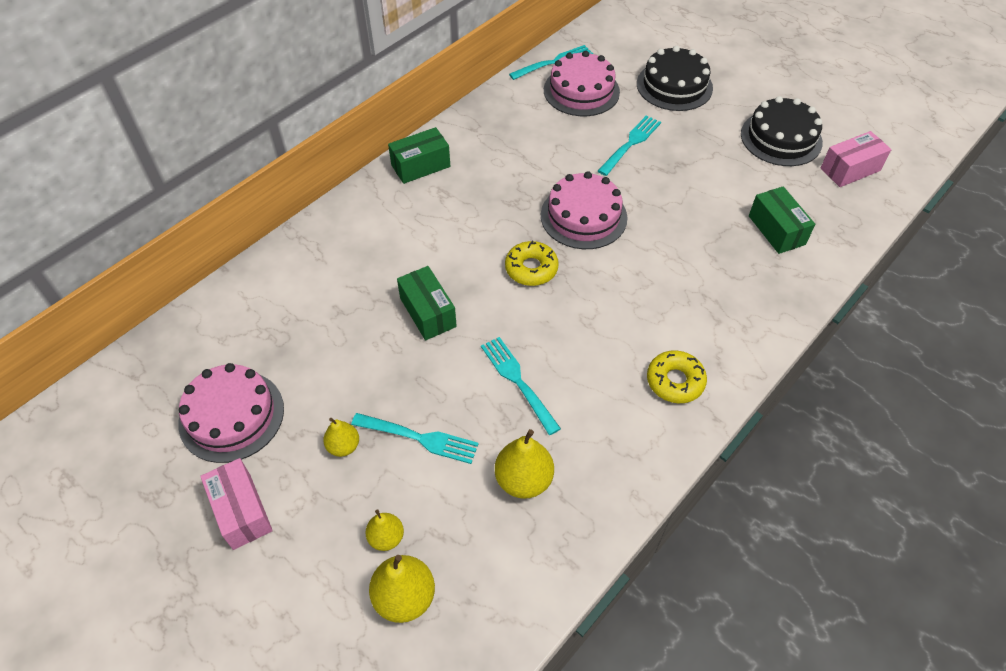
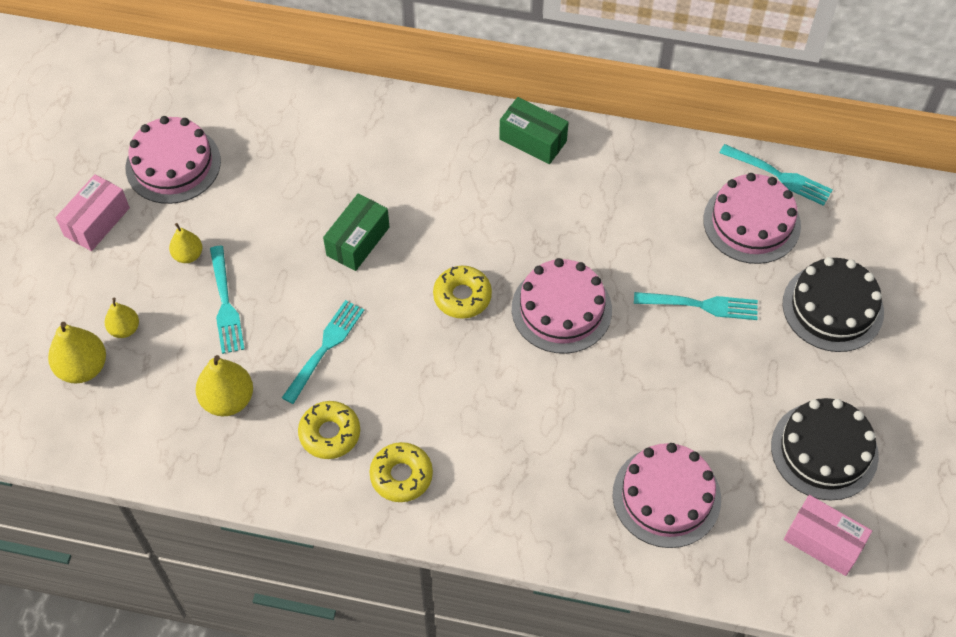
camera: 60 degrees right, 5 degrees up
green box [749,186,815,254] -> pink cake [613,443,721,548]
none -> yellow donut [298,401,360,459]

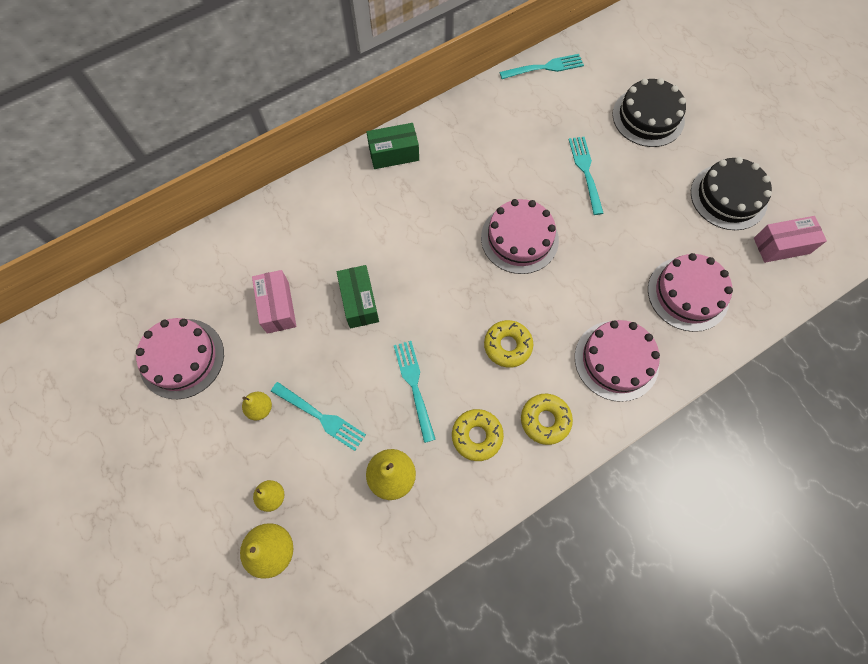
camera: 45 degrees left, 10 degrees up
pink box [56,174,130,251] -> pink box moved to [252,270,297,334]
yellow donut [433,266,492,319] -> yellow donut moved to [484,320,533,368]
turquoise fork [634,292,758,320] -> turquoise fork turned 60 degrees counterclockwise [568,137,603,215]
pink cake [703,173,801,264] -> pink cake moved to [575,320,660,402]

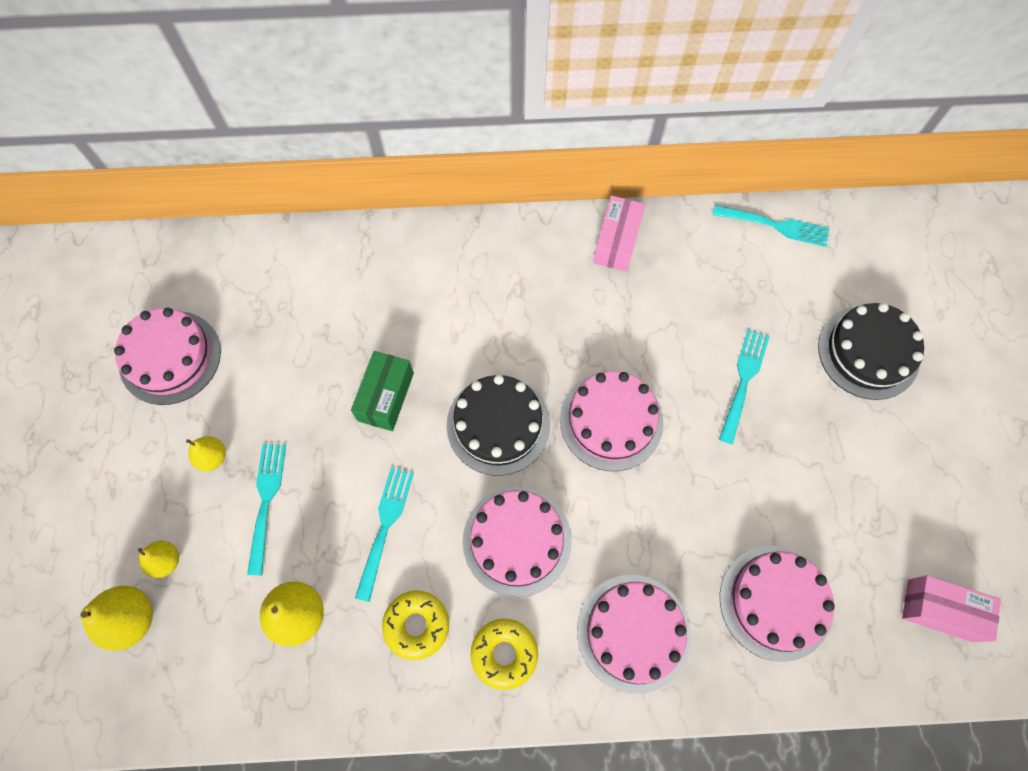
camera: 30 degrees right, 0 degrees up
pink box [252,270,297,334] -> pink box moved to [593,195,645,272]
turquoise fork [271,382,366,451] -> turquoise fork turned 150 degrees counterclockwise [247,444,286,575]
green box [367,123,419,169] -> none
yellow donut [484,320,533,368] -> pink cake [462,487,572,597]
black cake [691,157,772,230] -> black cake moved to [447,375,550,476]

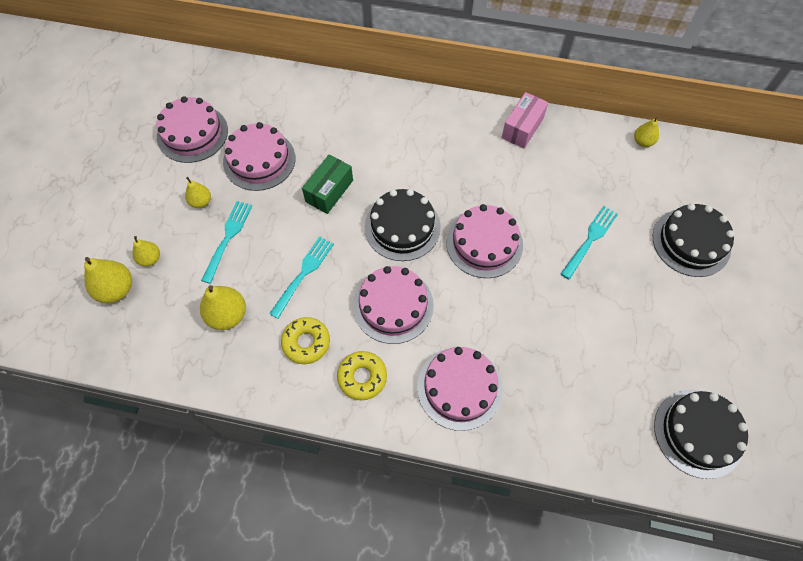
camera: 15 degrees right, 5 degrees down
turquoise fork [713,205,830,247] -> yellow pear [634,117,659,147]
pink cake [720,546,835,662] -> pink cake moved to [223,122,295,191]
pink box [902,575,1001,642] -> black cake [654,390,748,479]

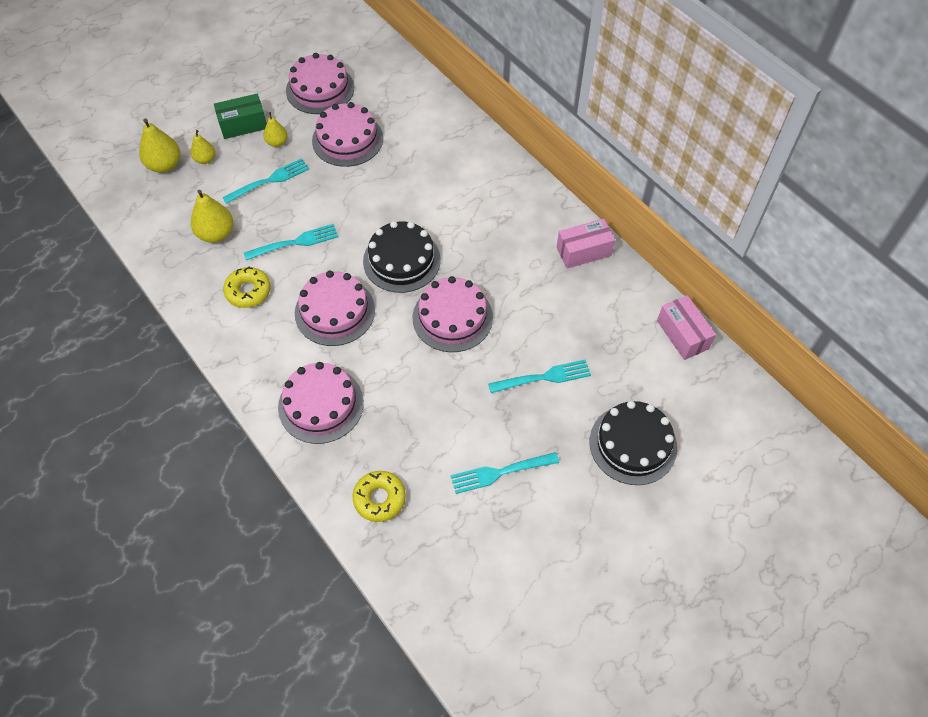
camera: 40 degrees right, 5 degrees down
green box [302,155,353,214] -> green box moved to [214,93,267,139]
yellow donut [337,351,387,400] -> yellow donut moved to [353,471,406,522]
yellow pear [634,117,659,147] -> pink box [657,295,716,360]
black cake [654,390,748,479] -> none
none -> turquoise fork [451,452,559,494]

